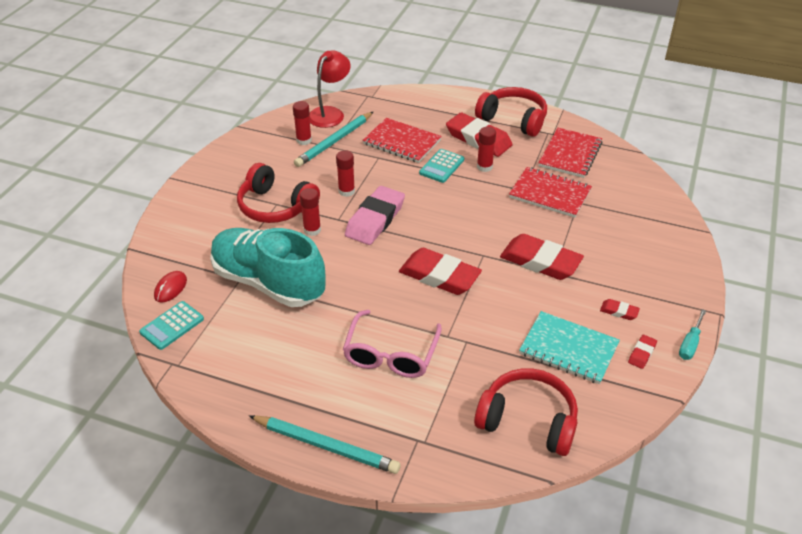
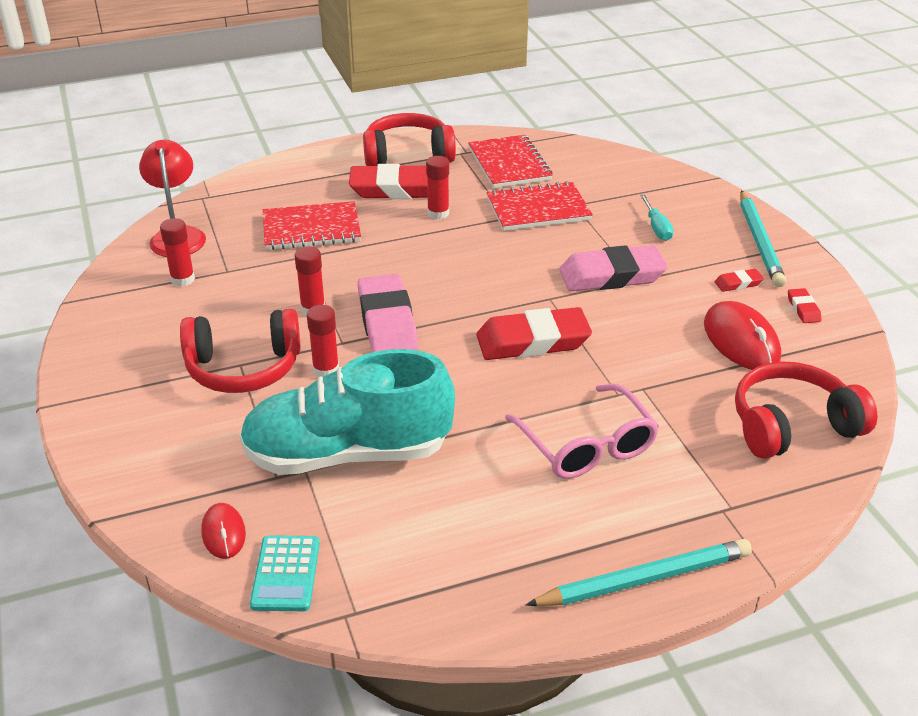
camera: 40 degrees left, 5 degrees down
turquoise pencil [294,111,374,167] -> turquoise pencil moved to [740,190,786,287]
turquoise calculator [419,149,464,183] -> none
red eraser [500,234,584,280] -> pink eraser [559,245,668,292]
turquoise notebook [519,311,620,384] -> red mouse [704,301,781,370]
turquoise screwdriver [679,309,706,360] -> turquoise screwdriver moved to [640,194,674,241]

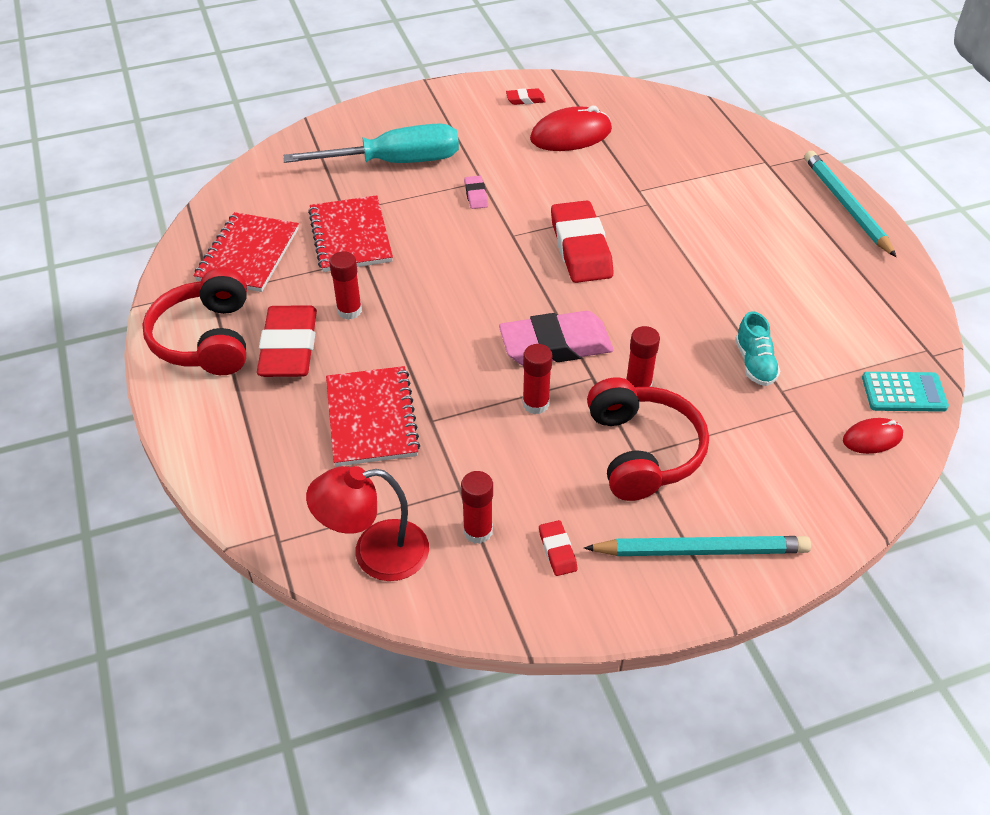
camera: 90 degrees left, 10 degrees up
turquoise shoe [239,349,455,475] -> turquoise shoe [735,311,780,386], size x0.41
red notebook [468,135,553,188] -> red notebook turned 60 degrees counterclockwise [193,212,299,292]
pink glasses [505,384,659,479] -> none
pink eraser [559,245,668,292] -> pink eraser [464,176,488,209], size x0.44
turquoise screwdriver [640,194,674,241] -> turquoise screwdriver [283,123,459,163], size x2.22
red eraser [715,269,764,292] -> red eraser moved to [539,520,578,576]
red headphones [735,361,877,459] -> none
turquoise pencil [740,190,786,287] -> turquoise pencil moved to [584,536,811,556]

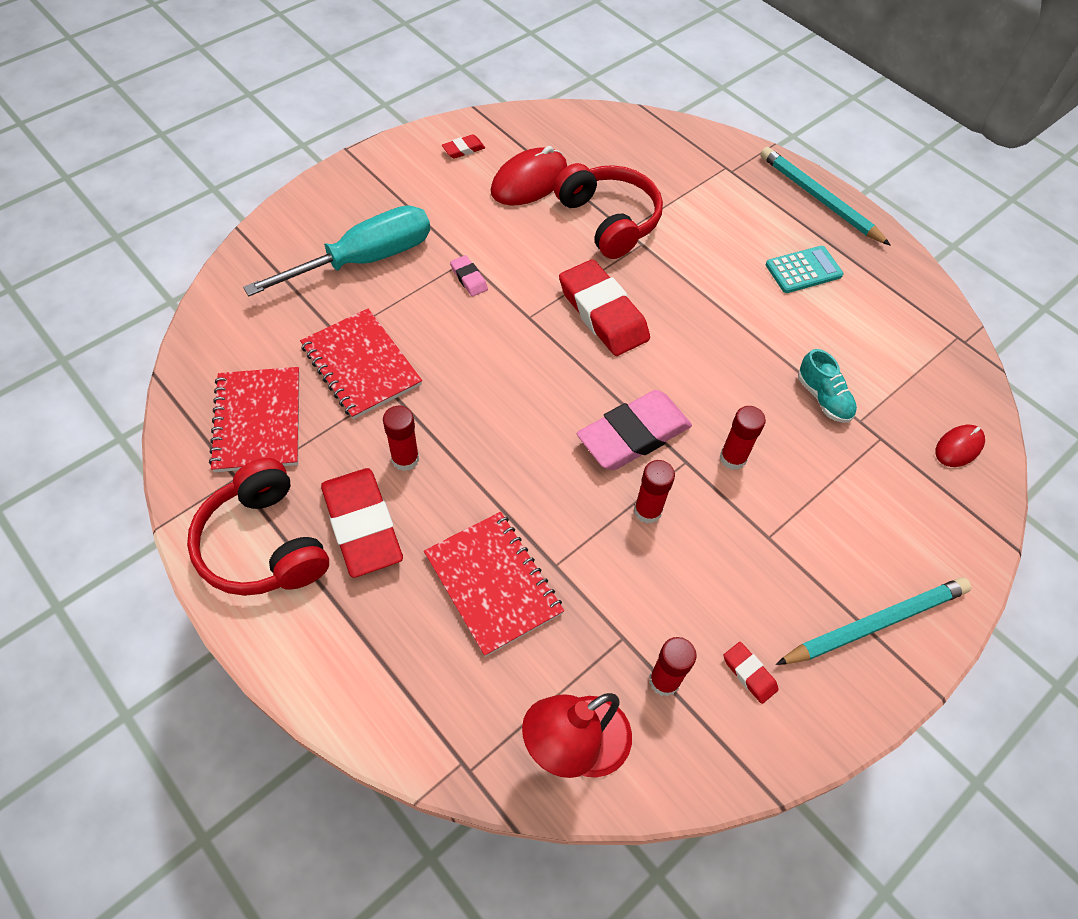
camera: 25 degrees left, 10 degrees up
red headphones [587,377,709,501] -> red headphones moved to [554,163,663,259]
turquoise calculator [862,372,949,412] -> turquoise calculator moved to [766,246,843,293]

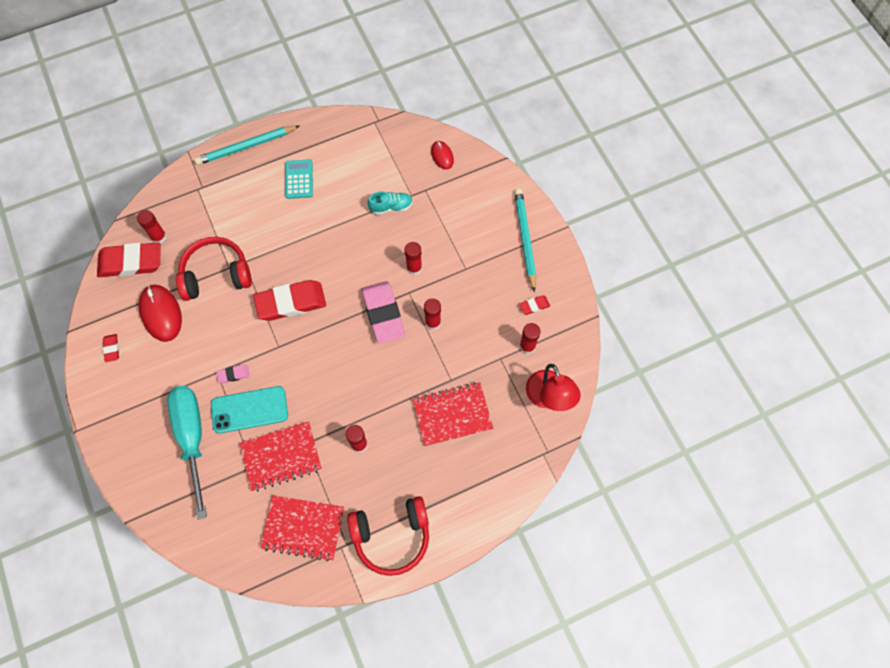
camera: 70 degrees left, 10 degrees up
red eraser [321,468,403,578] -> red eraser moved to [97,242,161,277]
none -> red glue stick [137,210,167,244]
none -> turquoise phone [211,386,288,434]

